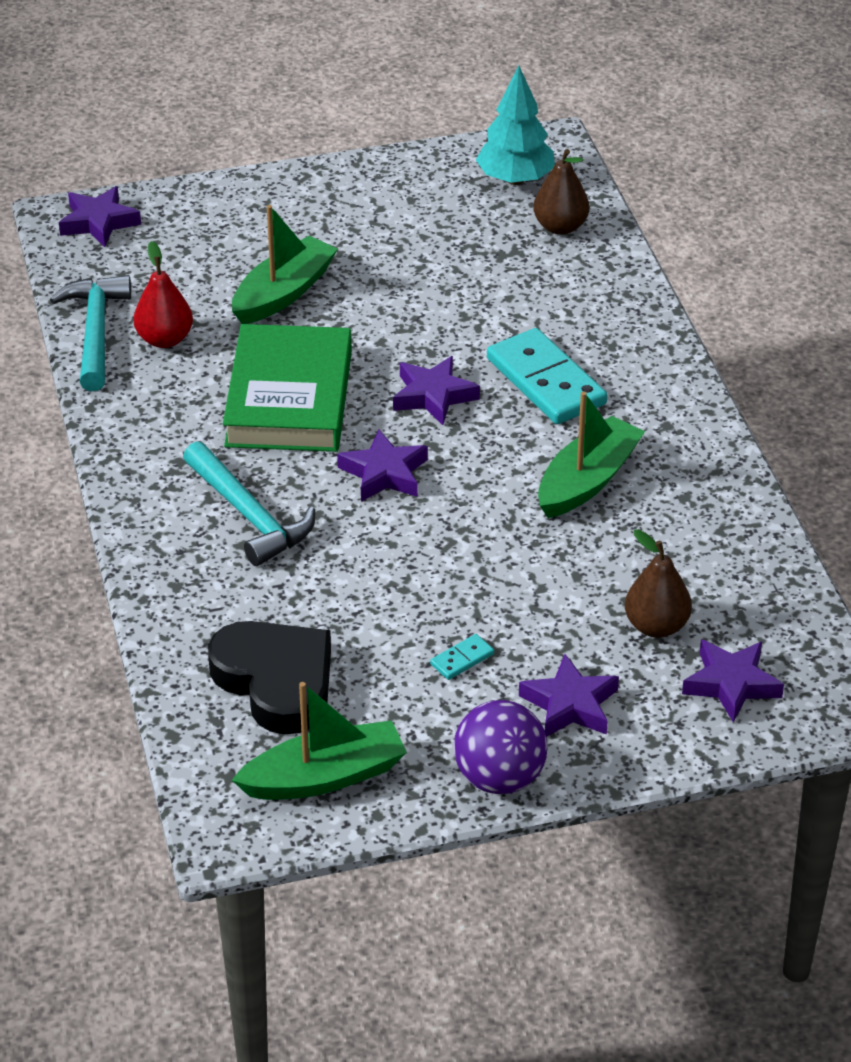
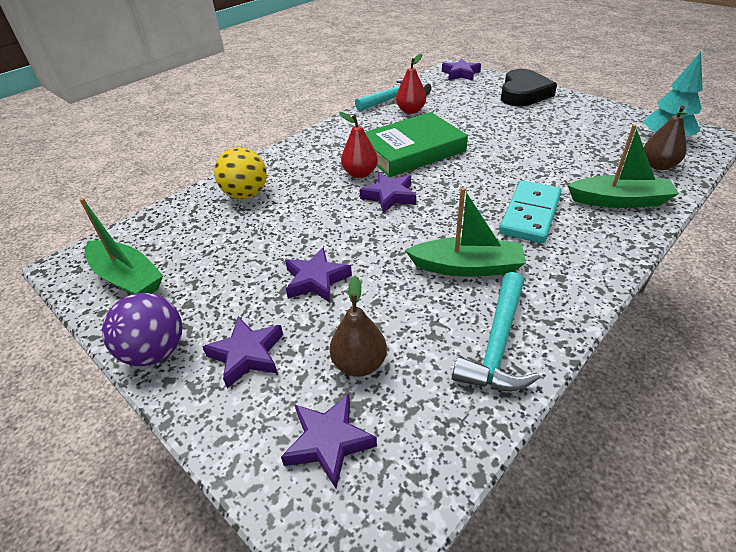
camera: 60 degrees right, 0 degrees up
turquoise hammer [183,441,315,566] -> turquoise hammer moved to [452,272,540,391]
black heart [208,621,331,734] -> black heart moved to [501,69,557,106]
green boat [232,205,338,324] -> green boat moved to [567,125,679,208]
purple star [393,356,480,425] -> purple star moved to [285,247,352,302]
turquoise domino [430,634,494,680] -> none
none -> yellow ball [214,147,267,199]
none -> red pear [339,112,378,178]

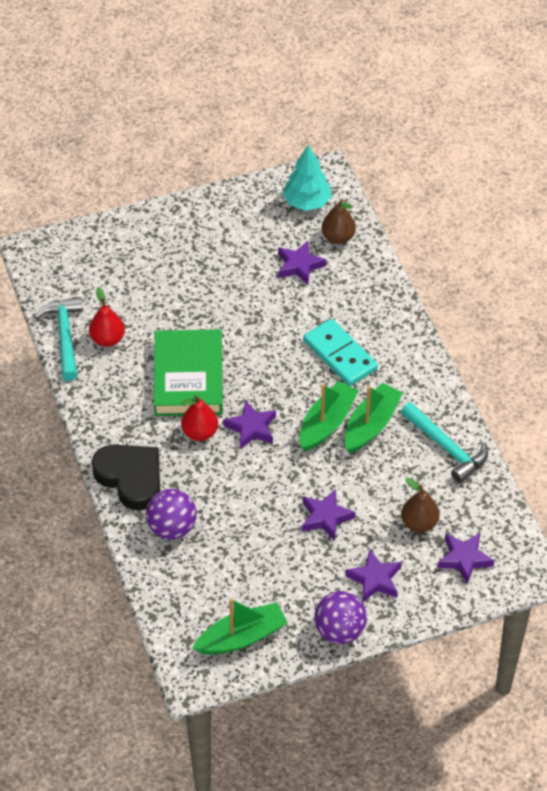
camera: 65 degrees left, 10 degrees up
yellow ball [214,147,267,199] -> purple ball [146,489,197,539]
purple star [442,59,481,80] -> purple star moved to [278,241,327,285]
black heart [501,69,557,106] -> black heart moved to [92,445,160,511]
green boat [567,125,679,208] -> green boat moved to [299,381,359,451]

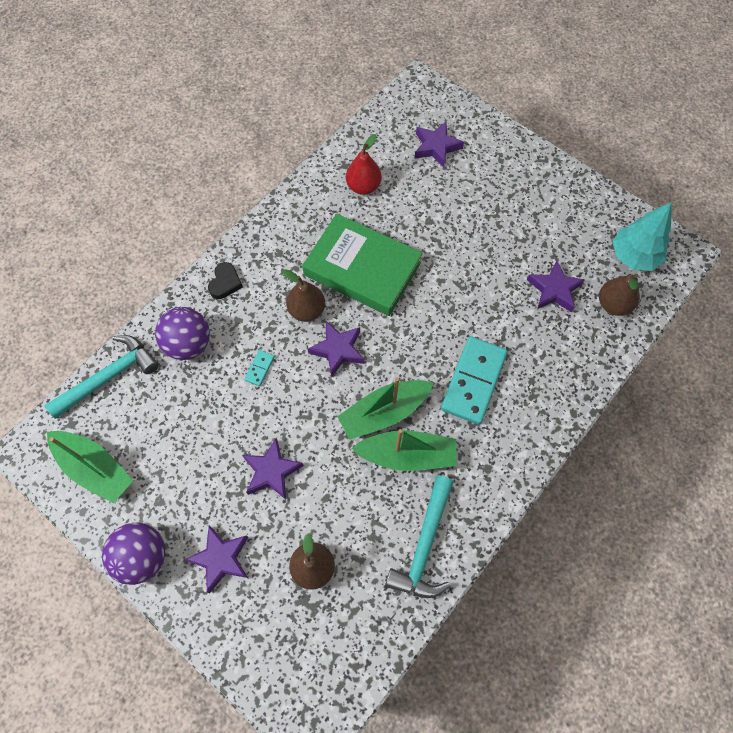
camera: 60 degrees right, 15 degrees up
turquoise hammer [35,297,83,381] -> turquoise hammer moved to [45,335,159,419]
black heart [92,445,160,511] -> black heart [208,262,243,299], size x0.48
green book [154,329,223,416] -> green book turned 60 degrees clockwise [302,214,422,316]
red pear [181,395,218,441] -> brown pear [283,269,325,322]
green boat [299,381,359,451] -> green boat turned 150 degrees clockwise [337,377,433,440]
purple star [437,533,495,584] -> purple star moved to [415,122,464,168]
none -> turquoise domino [244,350,275,386]

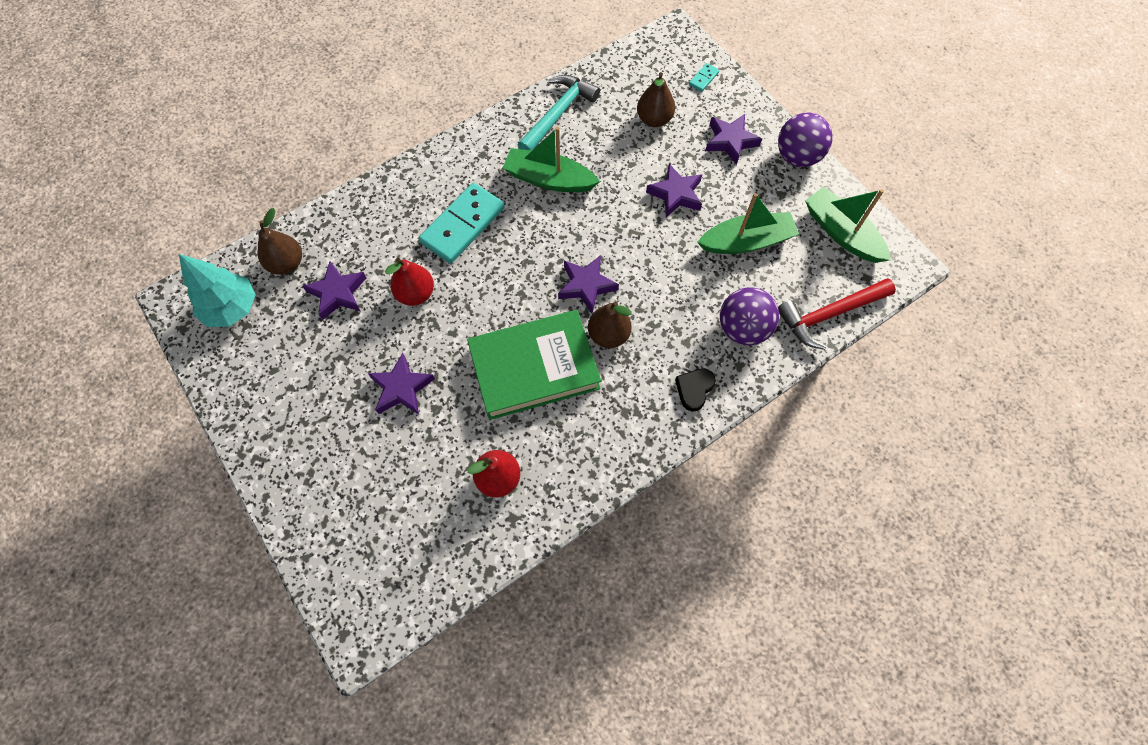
camera: 165 degrees left, 0 degrees up
turquoise hammer [45,335,159,419] -> red hammer [778,278,896,350]
turquoise domino [244,350,275,386] -> turquoise domino moved to [689,63,719,92]
green book [302,214,422,316] -> green book turned 60 degrees counterclockwise [467,310,601,420]
green boat [337,377,433,440] -> green boat moved to [697,193,799,254]
purple star [415,122,464,168] -> purple star moved to [368,353,435,414]
none -> red pear [385,258,434,306]

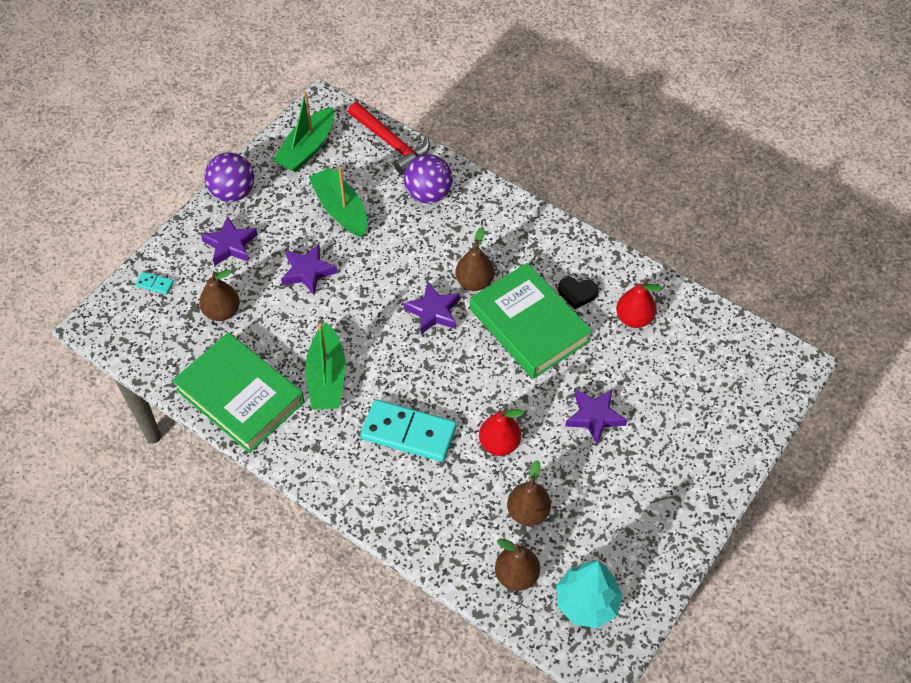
camera: 110 degrees left, 10 degrees down
purple star [302,261,366,320] -> brown pear [507,460,551,526]
turquoise hammer [518,75,600,150] -> green book [172,332,304,453]
black heart [675,369,716,411] -> black heart moved to [558,277,598,309]

